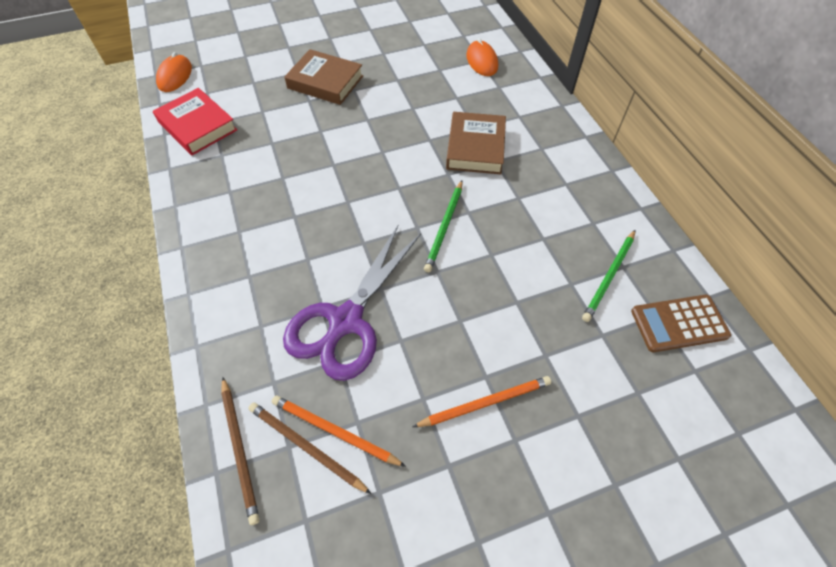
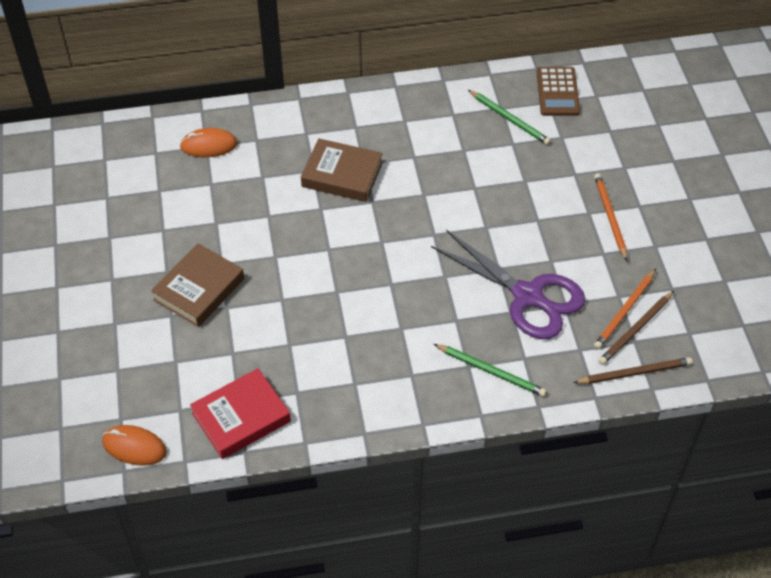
camera: 80 degrees left, 5 degrees down
green pencil [424,180,463,272] -> green pencil moved to [434,344,547,397]

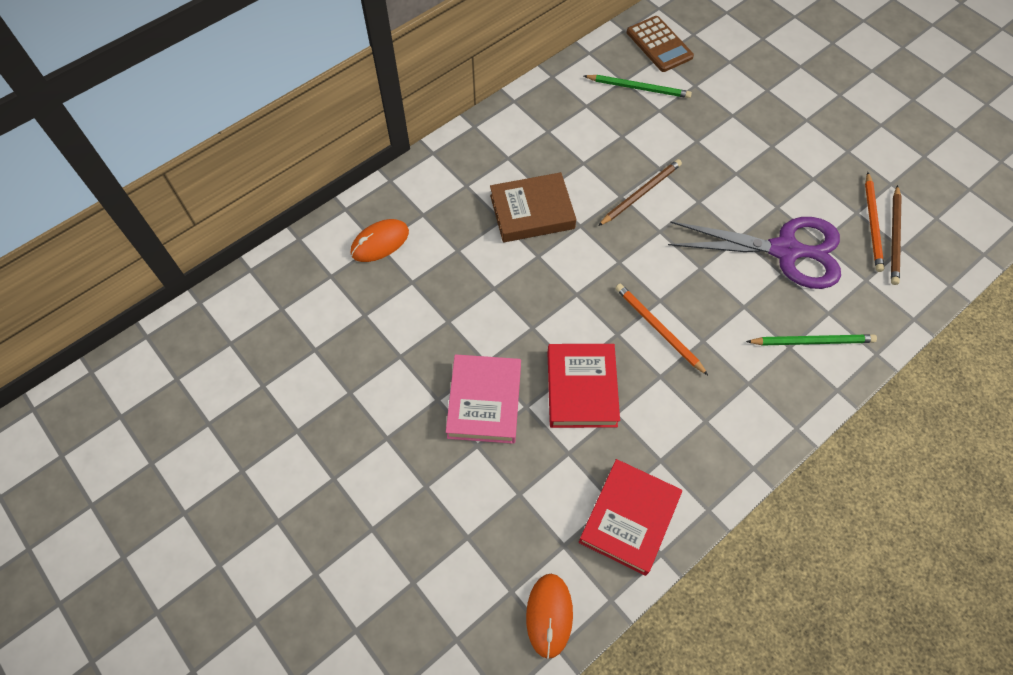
camera: 30 degrees left, 10 degrees up
orange mouse [102,425,167,466] -> orange mouse turned 75 degrees counterclockwise [526,574,573,659]
brown book [151,243,244,327] -> pink book [446,354,521,444]
brown pencil [573,357,693,384] -> brown pencil moved to [598,159,682,226]
orange pencil [594,173,627,261] -> orange pencil moved to [615,284,708,375]
none -> red book [547,344,620,428]

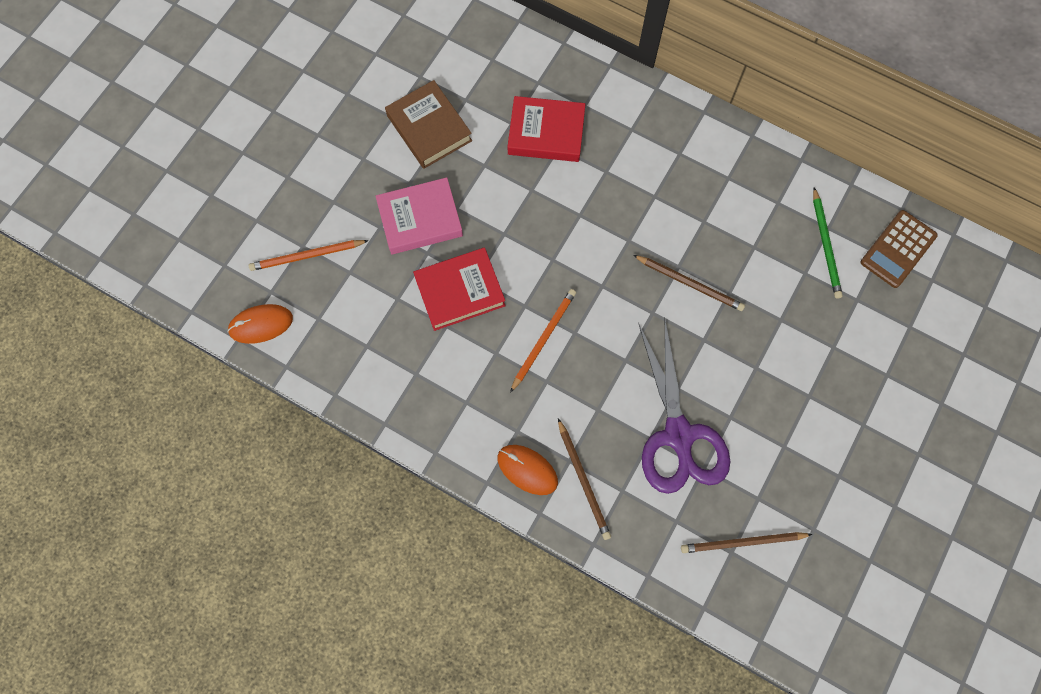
camera: 70 degrees right, 10 degrees up
orange mouse [351,219,409,262] -> orange mouse moved to [498,445,558,495]
brown book [490,172,576,242] -> brown book moved to [385,80,472,169]
red book [579,459,682,576] -> red book moved to [507,96,585,162]
green pencil [746,334,877,346] -> brown pencil [558,418,611,540]
orange pencil [865,172,884,272] -> orange pencil moved to [249,240,369,271]

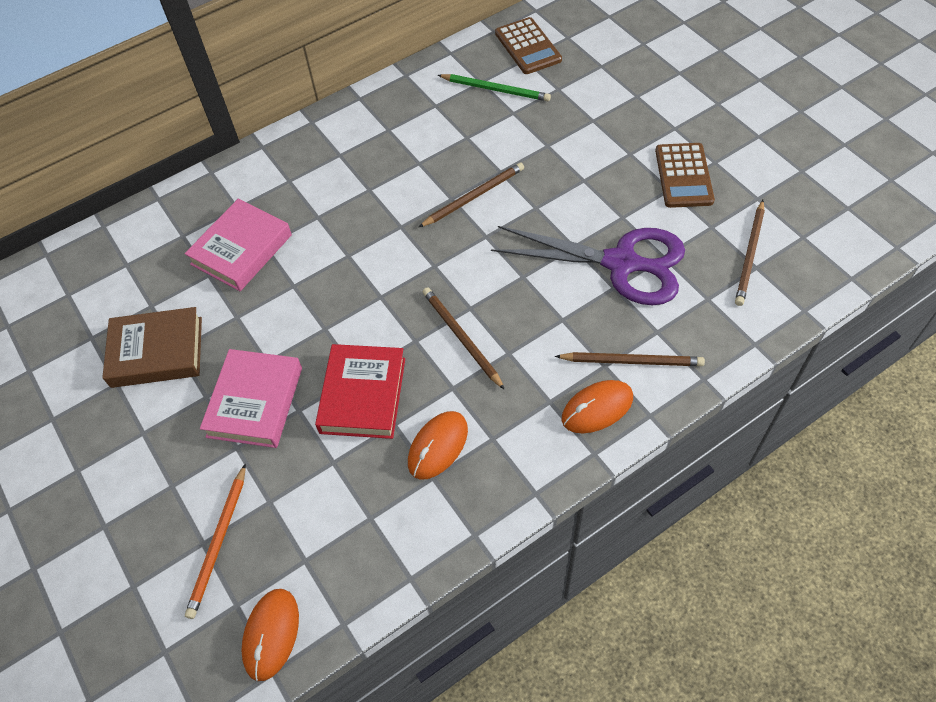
camera: 60 degrees left, 15 degrees down
red book [507,96,585,162] -> pink book [185,199,292,291]
orange pencil [510,289,576,393] -> brown pencil [423,287,505,390]
none -> orange mouse [408,411,468,480]
none -> brown calculator [655,143,715,208]

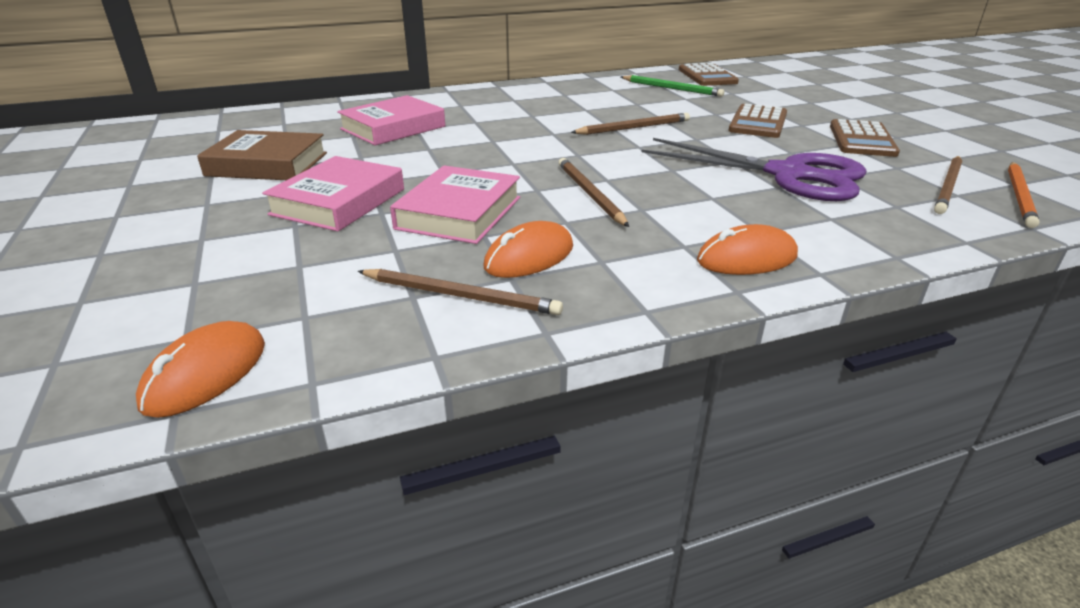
camera: 10 degrees right, 25 degrees down
orange pencil [185,464,246,619] -> orange pencil moved to [1008,162,1040,228]
red book [315,344,405,439] -> pink book [390,165,520,244]
brown pencil [555,352,705,366] -> brown pencil moved to [358,269,563,315]
none -> brown calculator [728,104,787,138]

